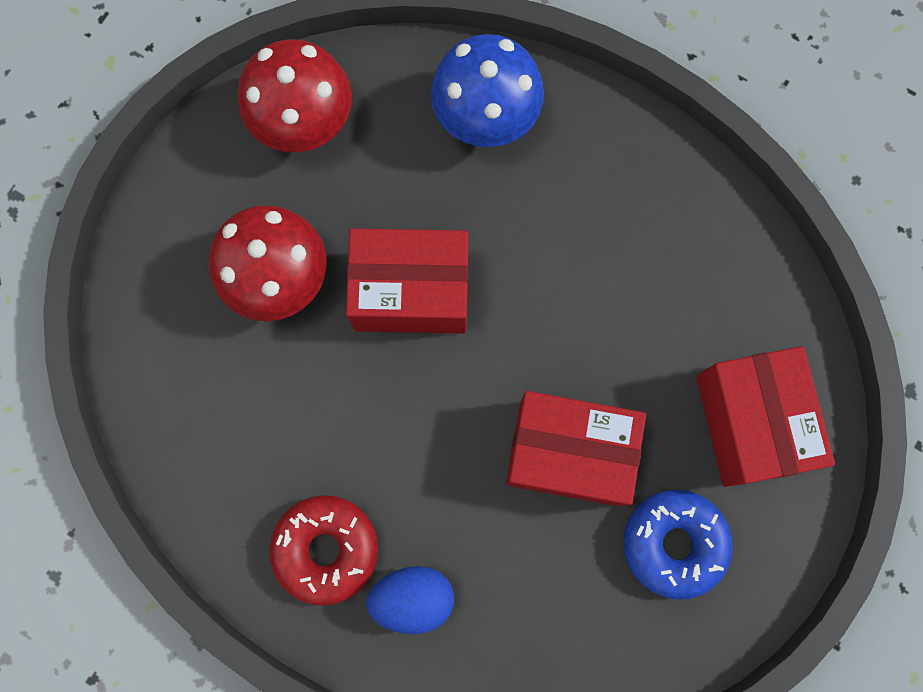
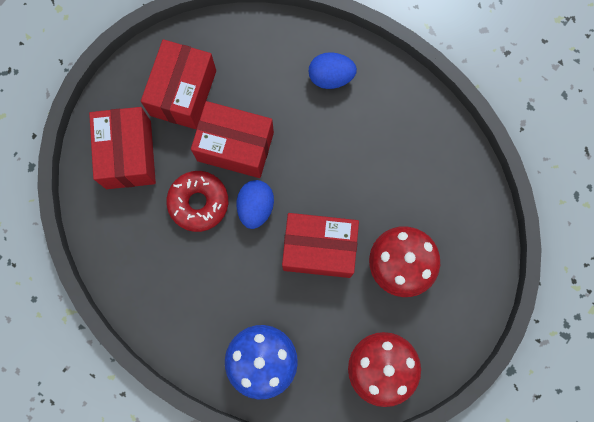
camera: 175 degrees left, 0 degrees up
red donut [269,495,378,606] -> red donut moved to [167,171,228,232]
blue donut [623,490,733,600] -> red box [141,39,216,129]
none -> blue egg [237,180,274,229]

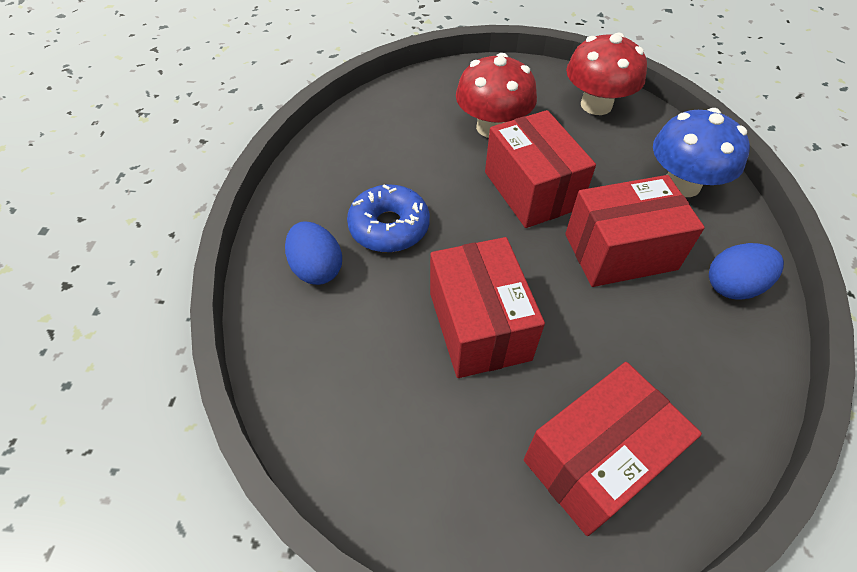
camera: 120 degrees left, 25 degrees down
red box [141,39,216,129] -> red box moved to [565,175,705,287]
red donut [167,171,228,232] -> none
blue egg [237,180,274,229] -> blue egg moved to [709,243,784,300]
none -> blue donut [347,185,430,252]

